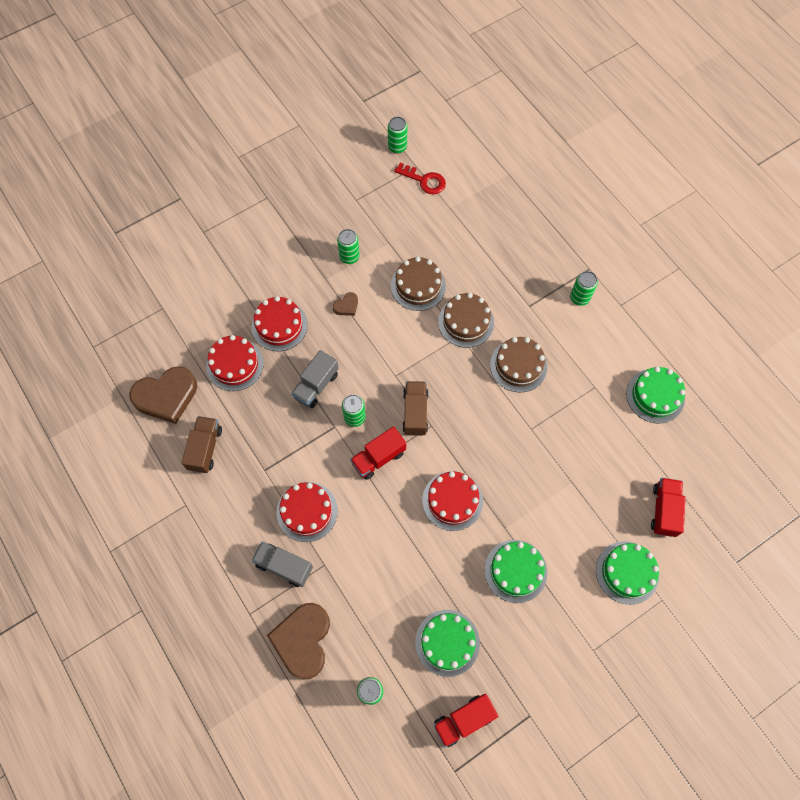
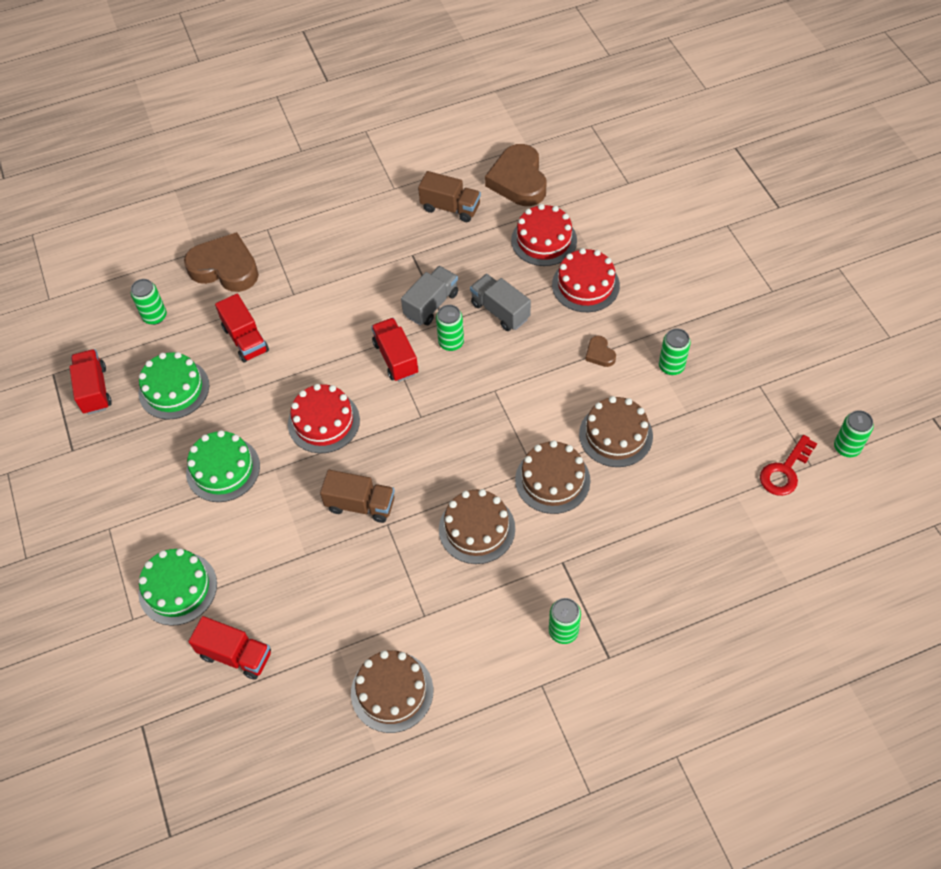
camera: 105 degrees right, 10 degrees down
grey truck [252,541,313,587] -> grey truck moved to [401,266,458,325]
red cake [277,482,338,542] -> none
brown truck [402,381,428,436] -> brown truck moved to [320,470,395,523]
green cake [626,367,686,423] -> brown cake [351,650,433,733]
none -> red truck [215,294,269,363]

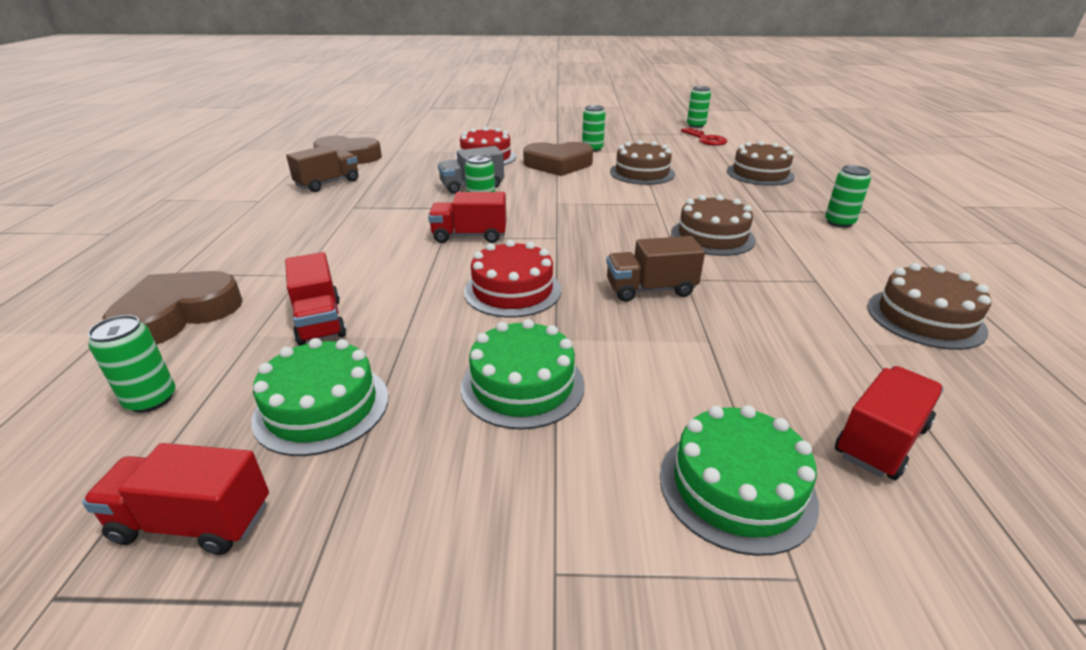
camera: 70 degrees left, 25 degrees down
red truck [215,294,269,363] -> red truck turned 75 degrees clockwise [285,252,346,346]
brown truck [320,470,395,523] -> brown truck turned 135 degrees counterclockwise [606,236,705,302]
grey truck [401,266,458,325] -> none
red cake [511,204,577,266] -> none
brown cake [515,440,591,514] -> brown cake moved to [727,141,795,186]
brown heart [585,336,616,367] -> brown heart [523,142,593,176], size x2.25

